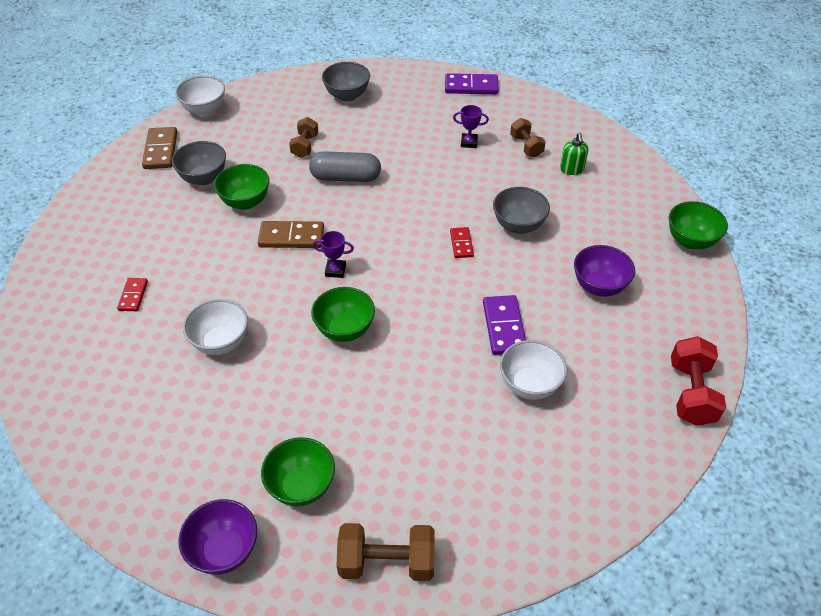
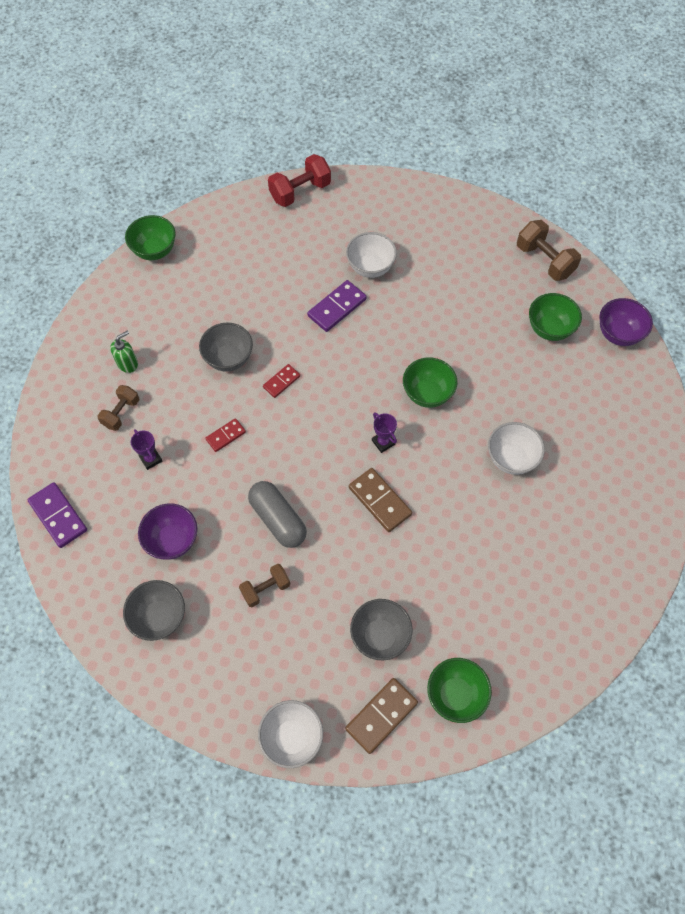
camera: 130 degrees left, 15 degrees up
red domino [117,278,148,311] -> red domino moved to [205,418,246,452]
green bowl [214,164,269,210] -> green bowl moved to [427,658,492,723]
purple bowl [574,245,635,297] -> purple bowl moved to [138,503,197,560]

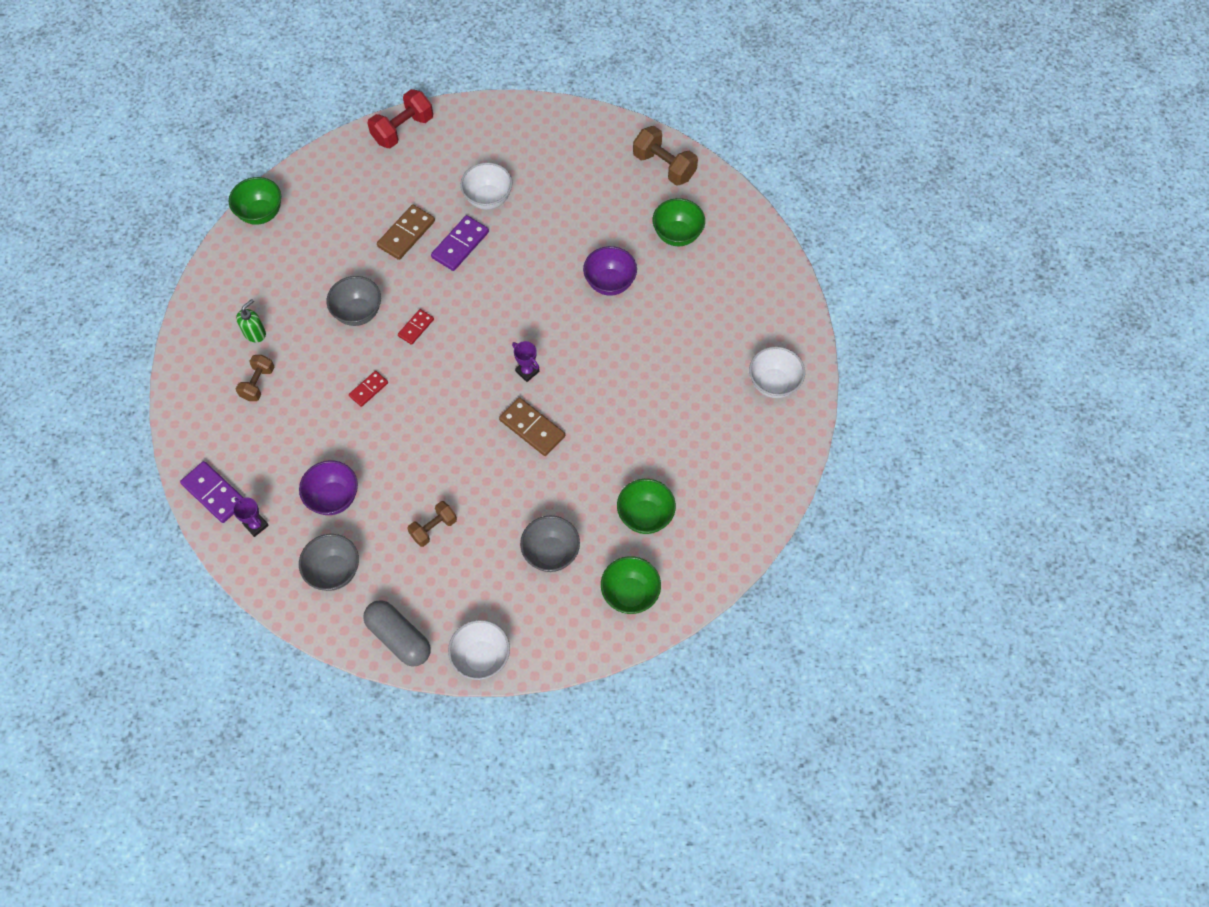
camera: 10 degrees left, 0 degrees up
purple trophy [131,429,162,470] -> purple trophy moved to [233,497,269,537]
grey capsule [248,481,307,548] -> grey capsule moved to [363,600,431,667]
brown domino [345,678,418,754] -> brown domino moved to [377,204,435,260]
green bowl [403,358,457,408] -> green bowl moved to [617,479,676,534]
white bowl [488,422,545,475] -> white bowl moved to [749,346,805,398]
purple bowl [599,298,653,346] -> purple bowl moved to [583,246,637,296]

